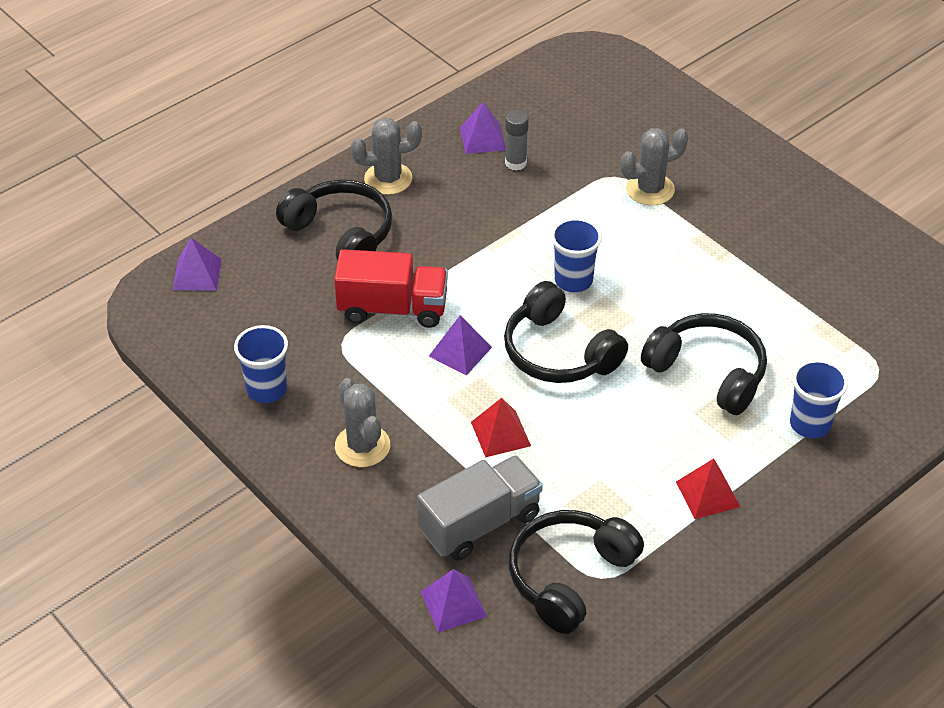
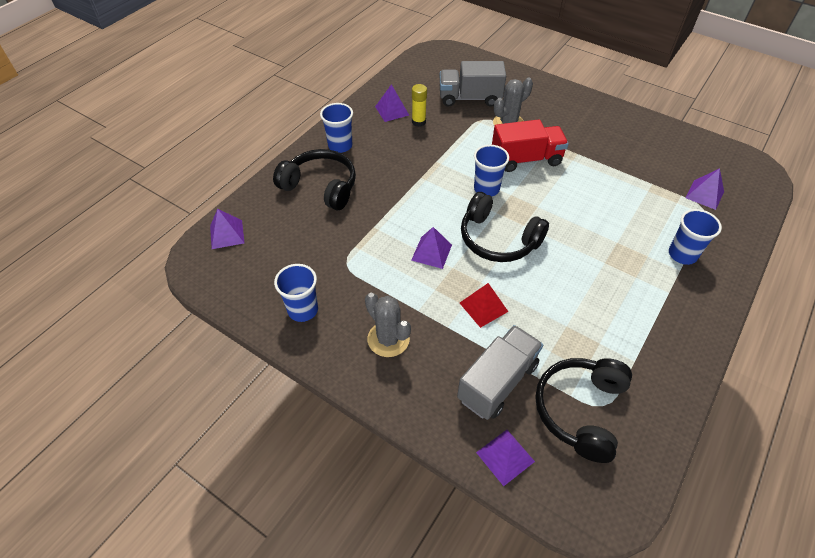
camera: 15 degrees left, 5 degrees up
red truck [334,249,448,328] -> red truck moved to [492,120,569,172]
grey cactus [351,117,422,195] -> blue cup [320,103,353,153]
grey glue stick [505,110,529,171] -> yellow glue stick [412,84,427,127]
black headphones [641,313,767,415] -> none
red pyramid [676,459,740,519] -> none
none -> grey truck [440,61,506,107]
none -> purple pyramid [685,168,724,210]

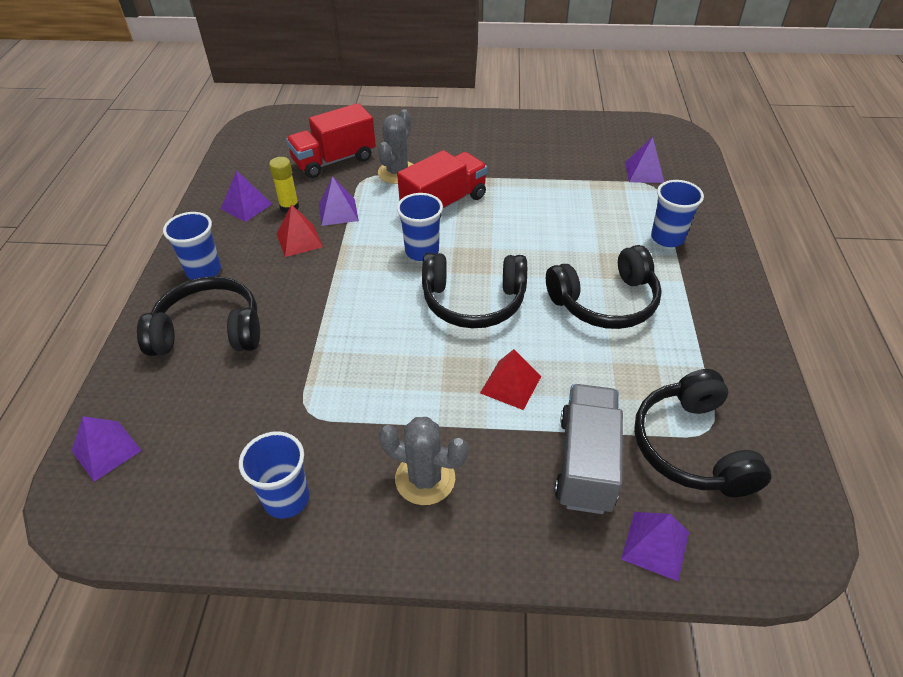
camera: 30 degrees left, 5 degrees down
purple pyramid [411,227,452,269] -> purple pyramid moved to [319,176,359,226]
grey truck [440,61,506,107] -> red truck [286,103,376,178]
none -> red pyramid [277,204,323,257]
none -> black headphones [546,245,662,329]

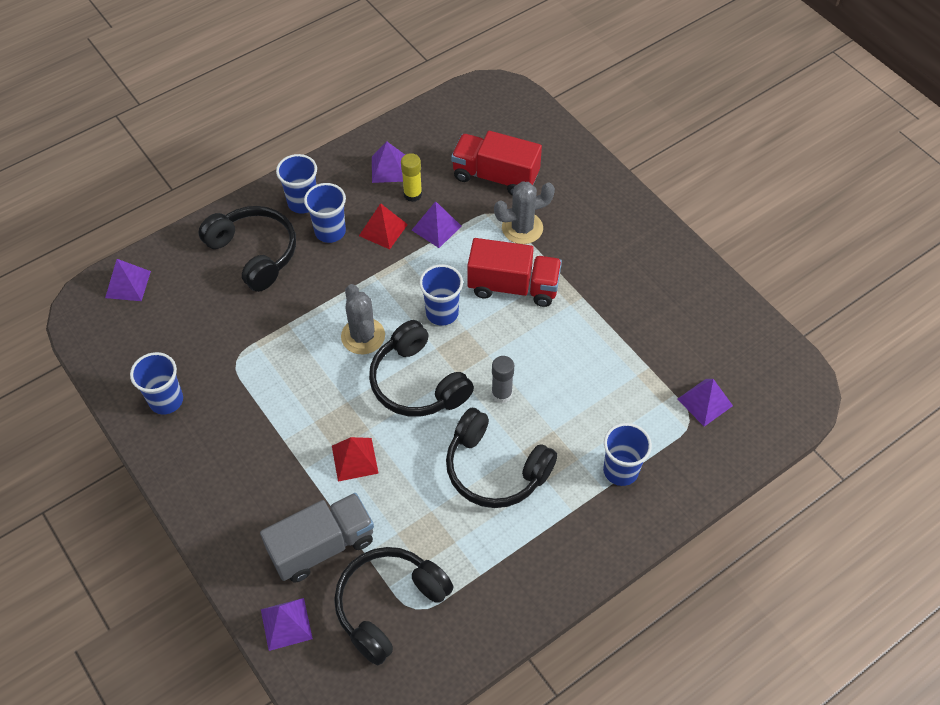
camera: 50 degrees right, 10 degrees up
grey cactus [379,417,468,505] -> grey cactus moved to [341,284,385,354]
none -> blue cup [304,183,346,243]
none -> grey glue stick [491,356,514,403]

